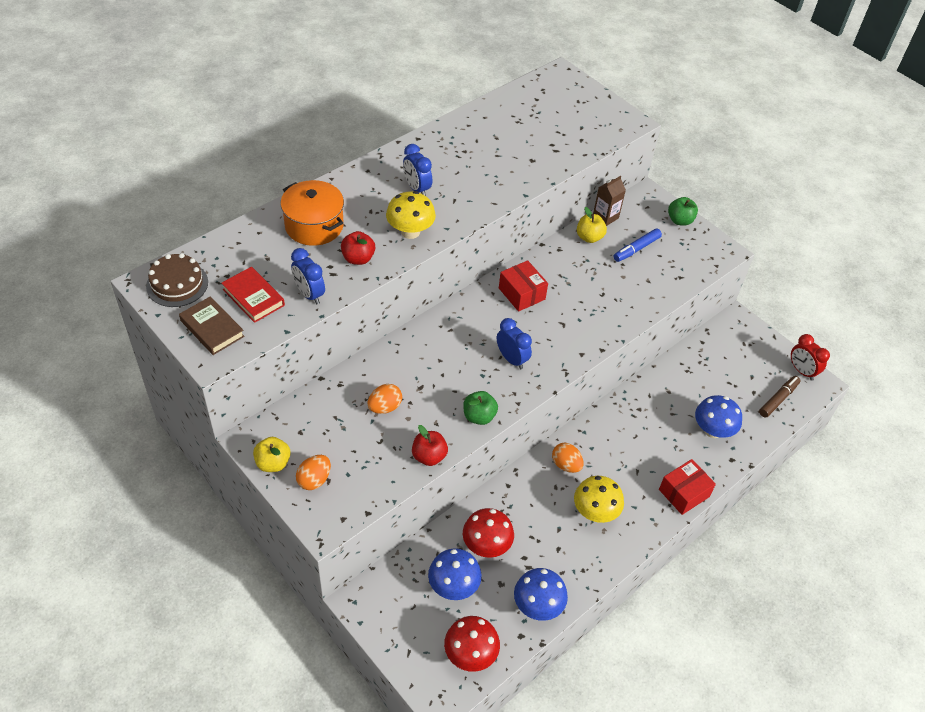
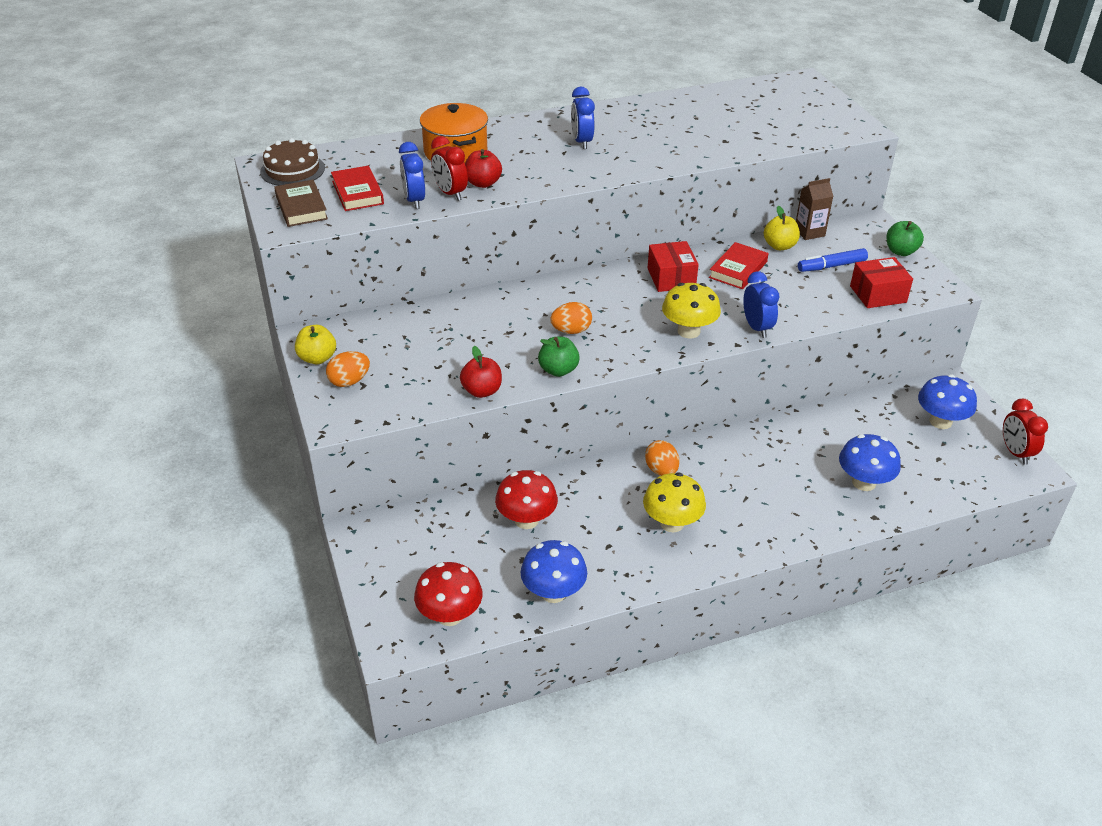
camera: 25 degrees right, 10 degrees down
orange egg [368,384,402,414] -> orange egg moved to [550,302,592,334]
yellow mushroom [386,191,436,239] -> yellow mushroom moved to [662,283,721,339]
blue mushroom [428,548,482,600] -> blue mushroom moved to [918,375,977,429]
blue clock [497,318,532,369] -> blue clock moved to [743,271,779,338]
red box [659,459,716,515] -> red box moved to [850,257,913,308]
brown marker [759,376,801,418] -> none
none -> red clock [431,136,468,201]
none -> red book [709,242,768,289]

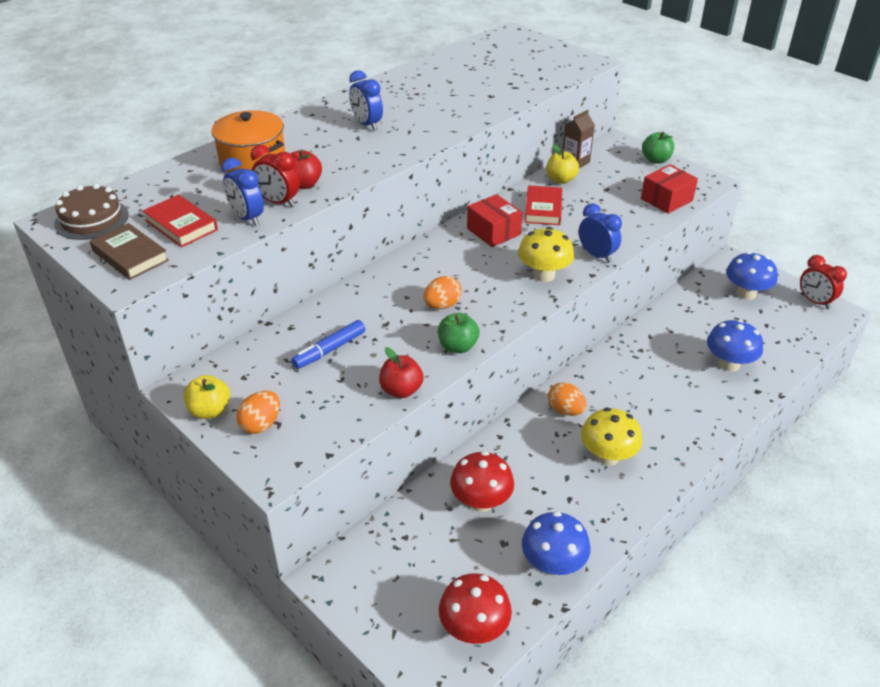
camera: 25 degrees left, 0 degrees up
blue marker [798,248,868,272] -> blue marker moved to [291,320,365,369]

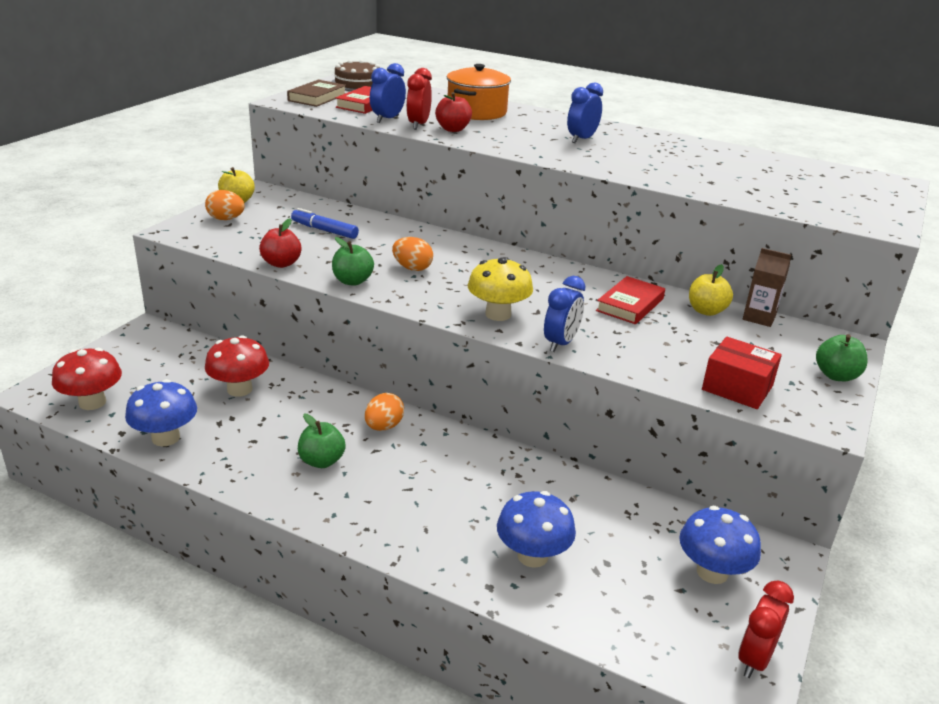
camera: 70 degrees right, 10 degrees down
red box [467,194,522,247] -> none
red book [525,185,562,225] -> red book turned 45 degrees counterclockwise [596,276,665,324]
yellow mushroom [581,408,642,466] -> green apple [298,414,346,468]

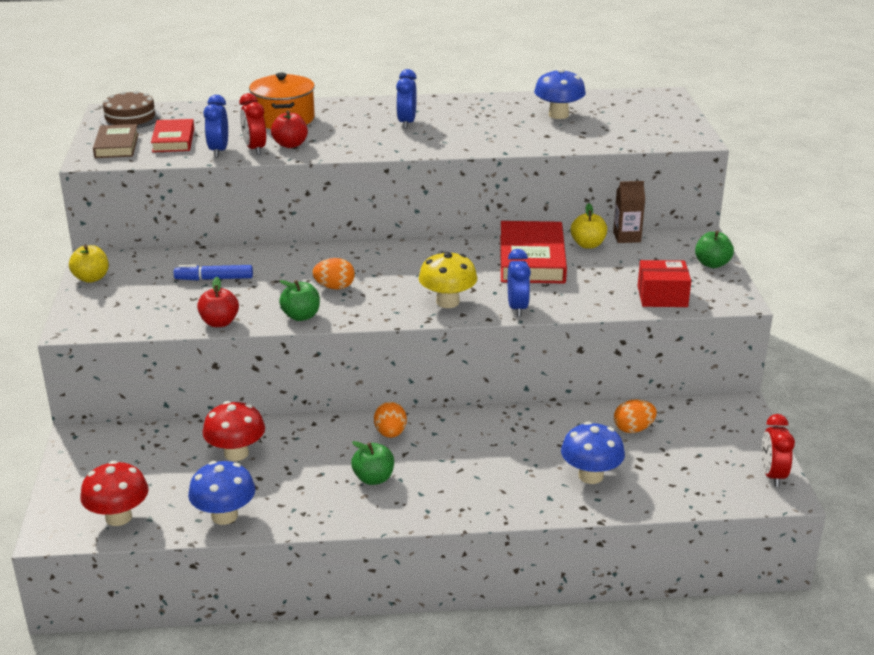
camera: 30 degrees left, 0 degrees up
orange egg [205,190,245,220] -> orange egg moved to [614,399,657,433]
red book [596,276,665,324] -> red book [500,221,567,284], size x1.64
blue mushroom [679,506,761,584] -> blue mushroom moved to [534,68,586,119]

